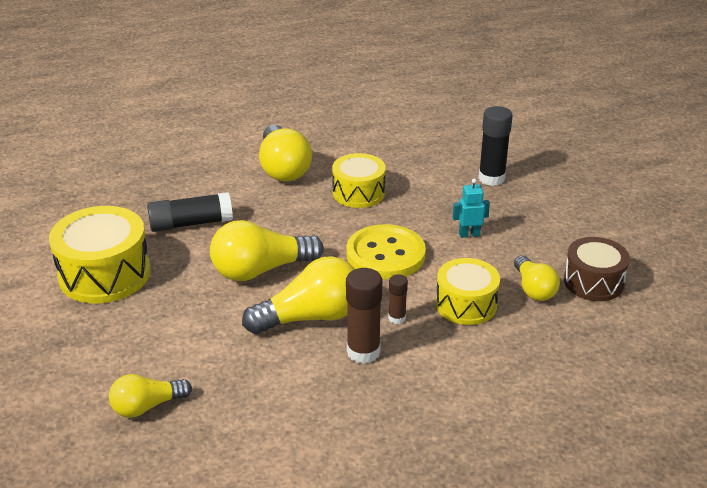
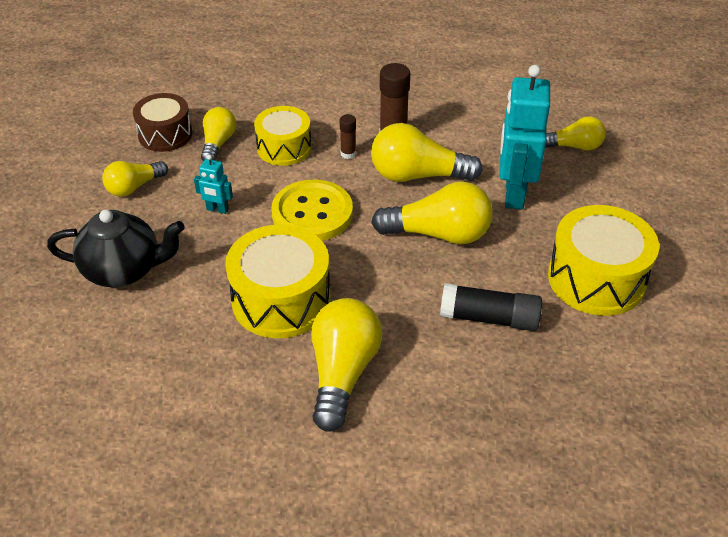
camera: 155 degrees left, 10 degrees up
yellow drum [332,153,386,208] -> yellow drum [225,224,330,338], size x1.53
black glue stick [478,106,513,186] -> black teapot [47,209,185,287]
none -> yellow light bulb [102,161,168,197]
none -> turquoise robot [499,65,550,209]

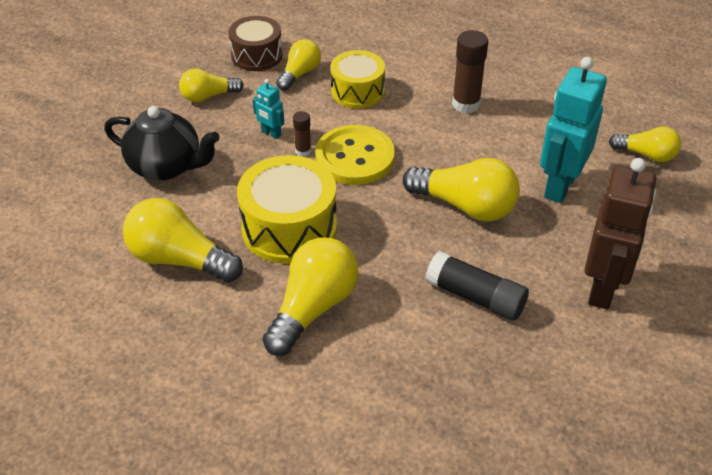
camera: 20 degrees right, 0 degrees up
brown glue stick [340,114,356,159] -> brown glue stick moved to [293,111,311,157]
yellow light bulb [371,123,483,182] -> yellow light bulb moved to [123,198,243,283]
yellow drum [548,205,659,316] -> brown robot [585,158,656,309]

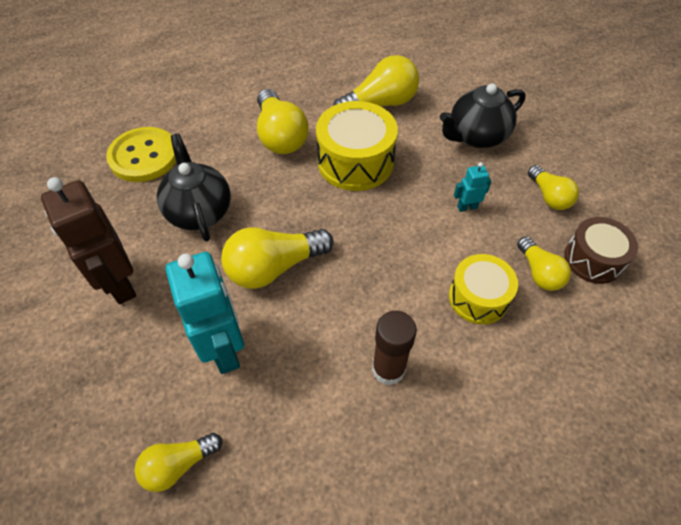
camera: 130 degrees right, 10 degrees up
yellow light bulb [179,68,244,102] -> yellow light bulb turned 135 degrees clockwise [528,165,579,210]
brown glue stick [293,111,311,157] -> none
yellow button [315,125,395,185] -> yellow button moved to [106,127,176,182]
black glue stick [425,251,529,320] -> black teapot [157,134,231,241]

